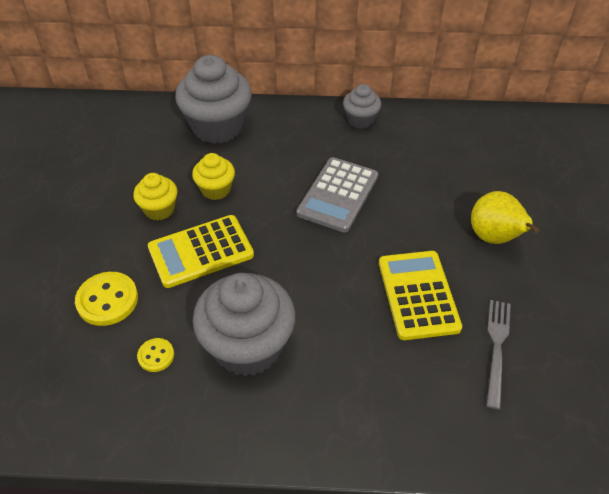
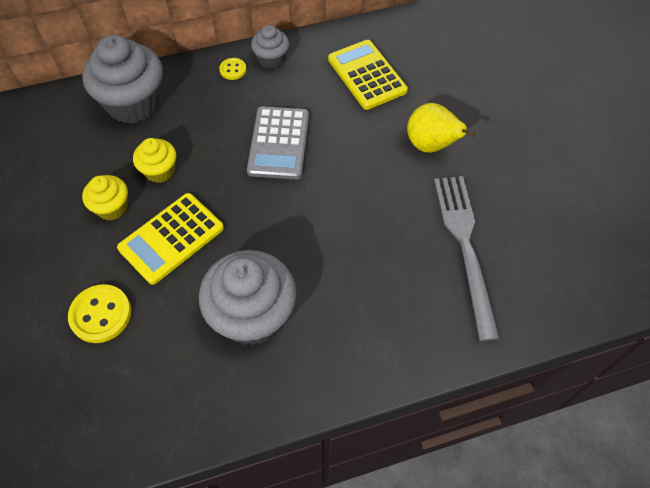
camera: 20 degrees left, 10 degrees up
yellow button [137,338,174,372] -> yellow button moved to [219,58,246,80]
yellow calculator [379,251,462,340] -> yellow calculator moved to [328,40,408,110]
grey fork [486,300,511,410] -> grey fork [434,176,500,341], size x1.67

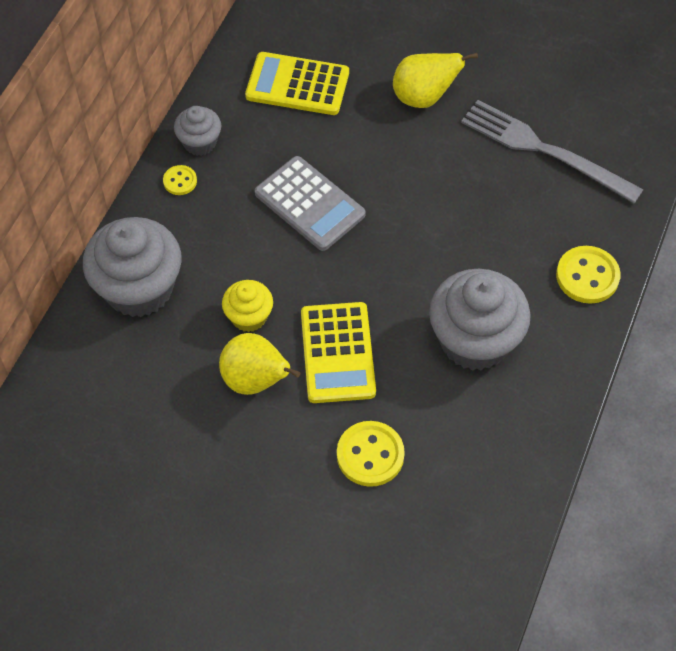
camera: 50 degrees left, 0 degrees up
yellow cupcake [82,175,128,220] -> yellow pear [219,333,300,395]
none -> yellow button [556,246,620,304]

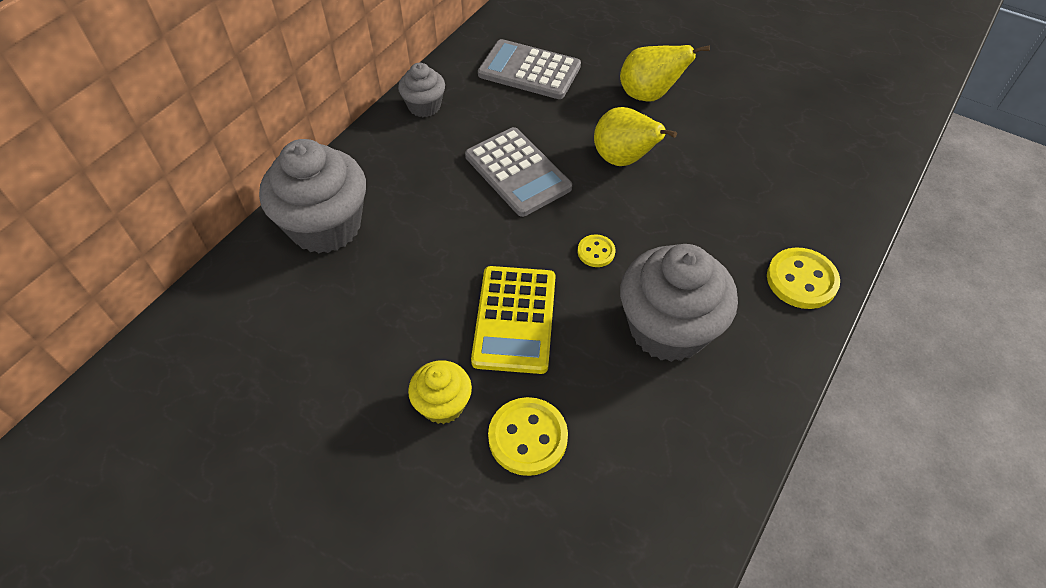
camera: 10 degrees right, 5 degrees down
yellow button [163,165,197,195] -> yellow button moved to [578,234,615,267]
yellow pear [219,333,300,395] -> yellow pear moved to [594,107,677,166]
yellow cupcake [222,280,273,332] -> yellow cupcake moved to [408,360,472,424]
yellow calculator [245,52,349,115] -> grey calculator [478,39,581,99]
grey fork [461,100,644,203] -> none

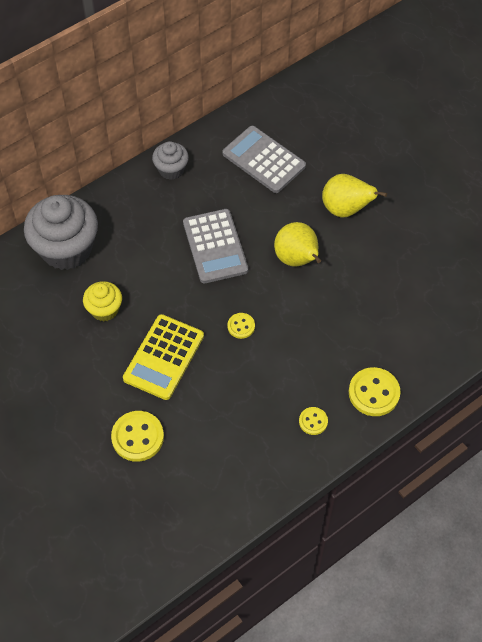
camera: 20 degrees right, 5 degrees up
yellow cupcake [408,360,472,424] -> yellow cupcake moved to [83,281,122,321]
grey cupcake [620,244,738,362] -> none
none -> yellow button [299,407,328,435]

